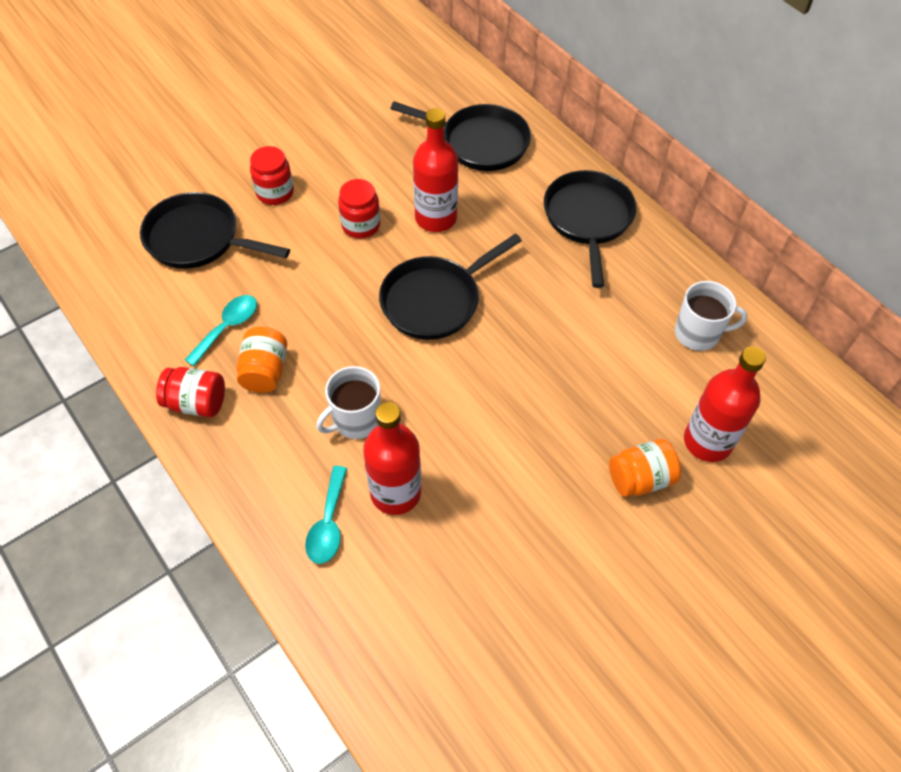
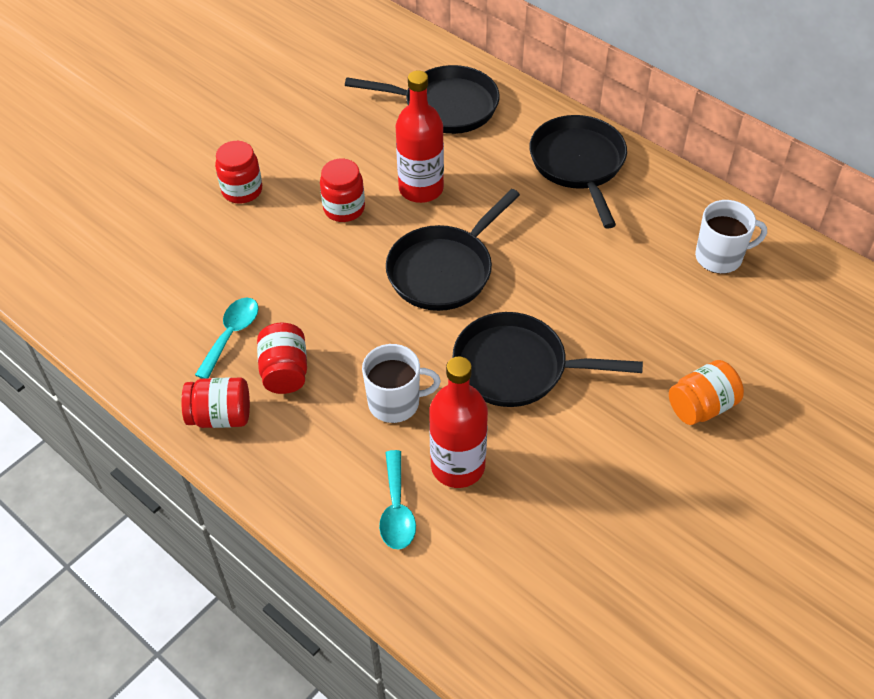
camera: 10 degrees left, 5 degrees down
black pan [140,192,290,269] -> black pan moved to [452,312,643,407]
orange jar [237,327,287,393] -> red jar [257,323,307,394]
white mug [316,366,381,439] -> white mug turned 135 degrees counterclockwise [362,344,441,423]
red bottle [684,346,766,462] -> none

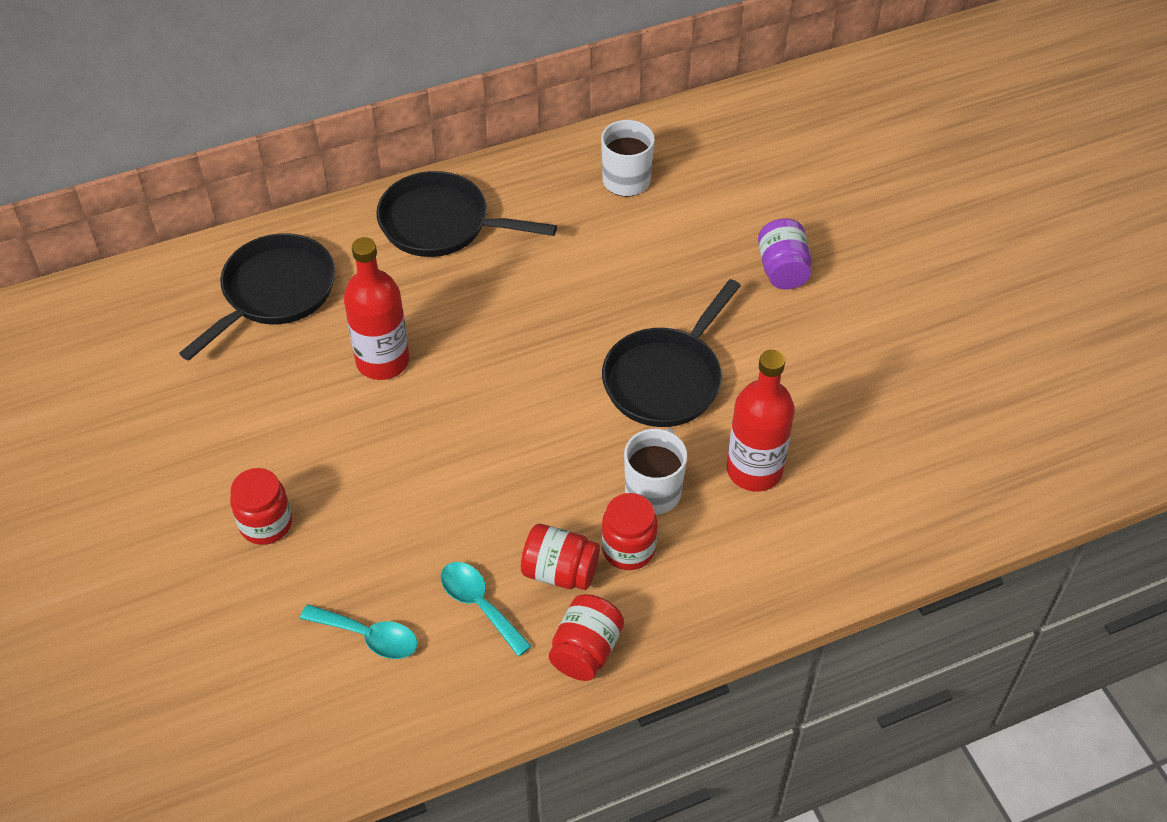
camera: 65 degrees left, 0 degrees up
red jar [320,159,365,222] -> red jar moved to [601,493,658,570]
turquoise spoon [379,450,416,549] -> turquoise spoon moved to [300,604,418,659]
black pan [386,189,520,311] -> none
orange jar [669,360,744,425] -> purple jar [758,218,812,289]

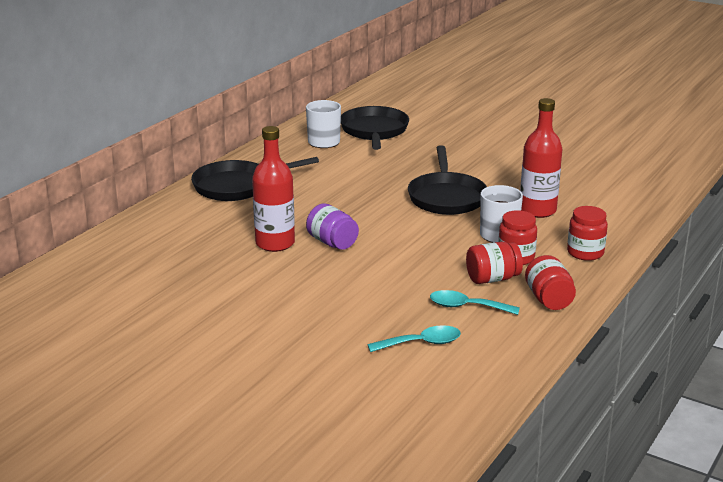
camera: 35 degrees left, 25 degrees down
black pan [179,233,335,361] -> black pan moved to [341,106,409,150]
red jar [230,468,292,545] -> red jar moved to [567,206,608,261]
purple jar [758,218,812,289] -> purple jar moved to [306,203,359,250]

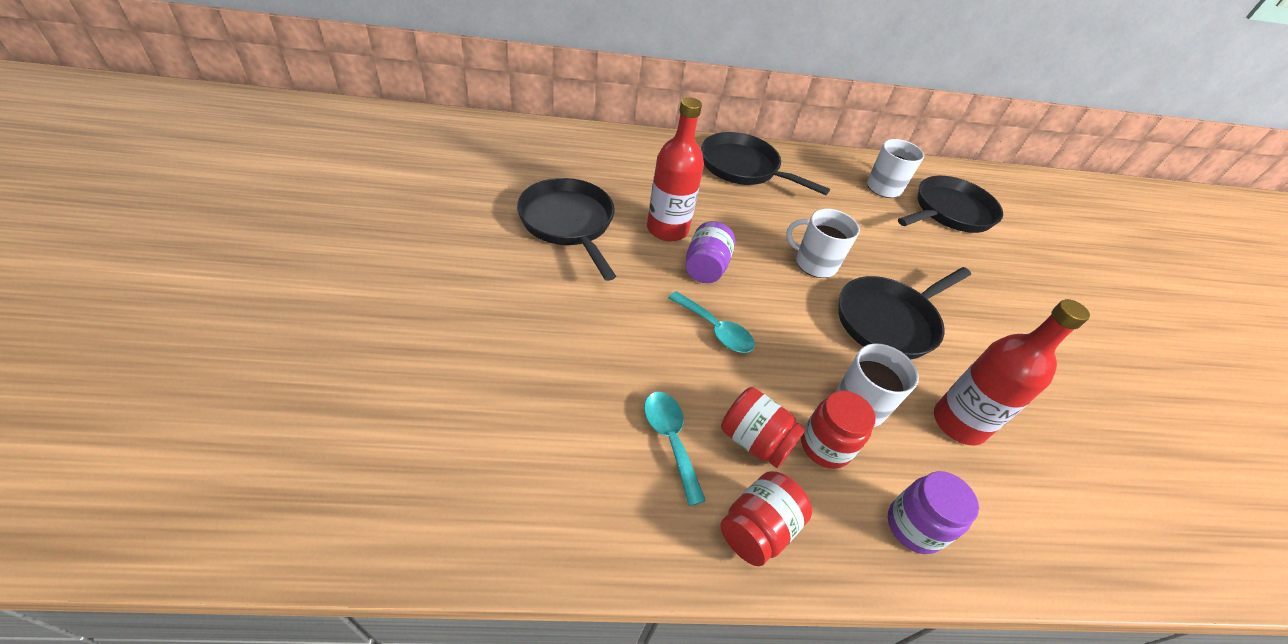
camera: 50 degrees right, 20 degrees up
turquoise spoon [367,325,461,352] -> turquoise spoon moved to [668,291,755,353]
red jar [567,206,608,261] -> purple jar [888,471,979,554]
none -> black pan [517,178,616,281]
none -> white mug [786,209,860,278]

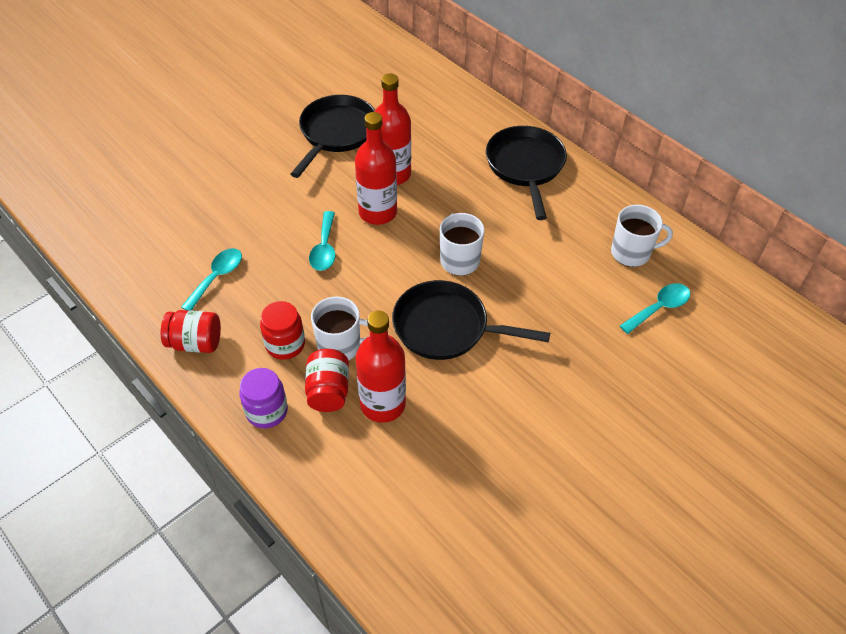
camera: 55 degrees right, 5 degrees up
purple jar [685,221,735,283] -> red bottle [355,112,397,225]
red jar [721,387,806,468] -> red jar moved to [305,349,349,412]
black pan [898,176,1003,233] -> turquoise spoon [620,283,690,334]

